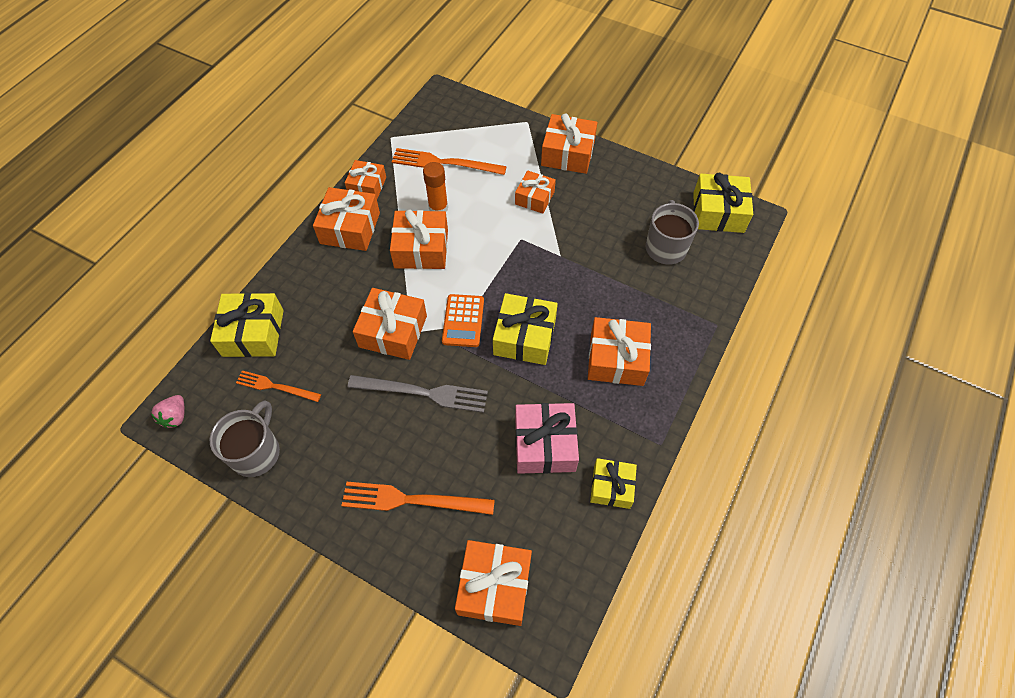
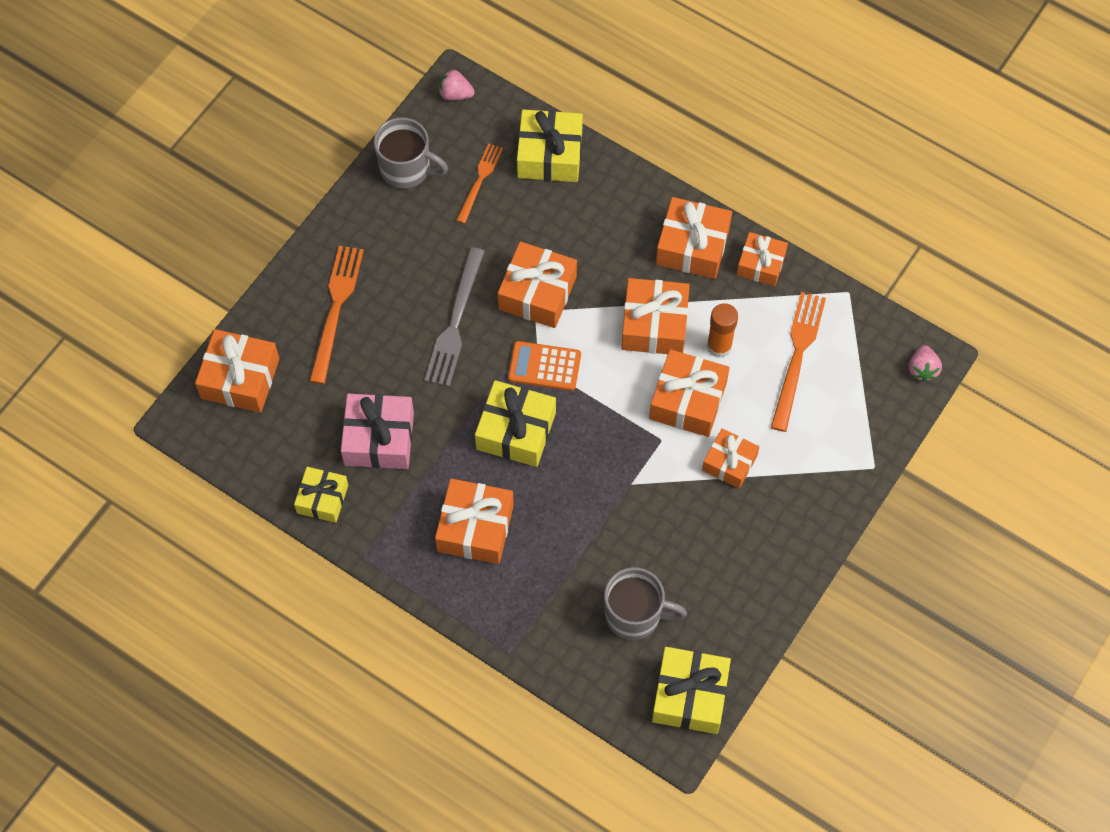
camera: 95 degrees right, 5 degrees up
orange gift [541,113,598,174] -> orange gift moved to [649,349,730,437]
none -> pink strawberry [909,345,942,382]

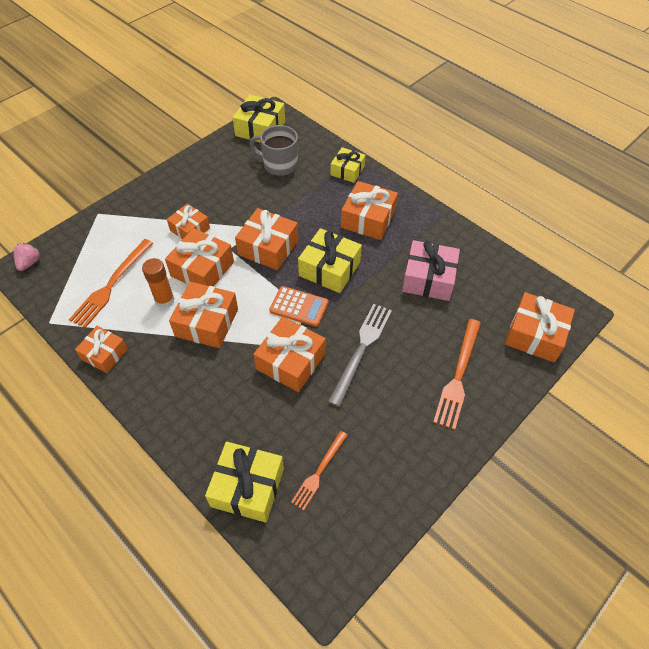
camera: 170 degrees left, 10 degrees down
yellow gift [294,467,348,523] -> yellow gift moved to [331,147,366,183]
grey mug [374,117,448,188] -> none
pink strawberry [439,69,475,100] -> none
orange gift [656,197,732,279] -> orange gift moved to [235,208,298,270]

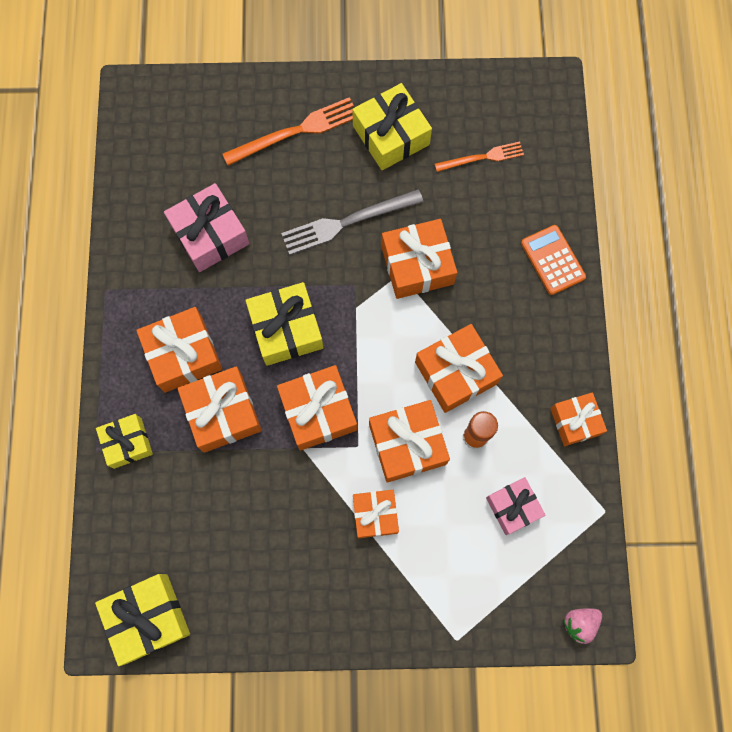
camera: 135 degrees left, 20 degrees up
orange fork [69,239,153,328] -> pink gift [486,477,545,535]
yellow gift [205,442,284,523] -> yellow gift moved to [352,83,432,170]
grey mug [249,125,298,176] -> none
orange calculator [269,286,328,327] -> orange calculator moved to [521,225,586,295]
orange gift [505,292,575,363] -> orange gift moved to [178,366,262,453]

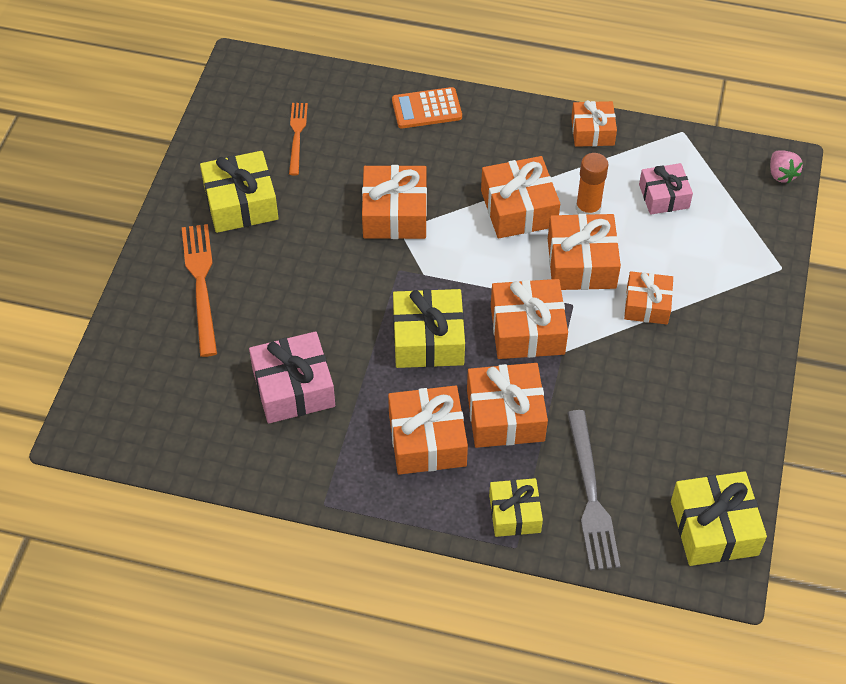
camera: 75 degrees left, 20 degrees down
grey fork [281,189,423,255] -> grey fork moved to [567,410,620,571]

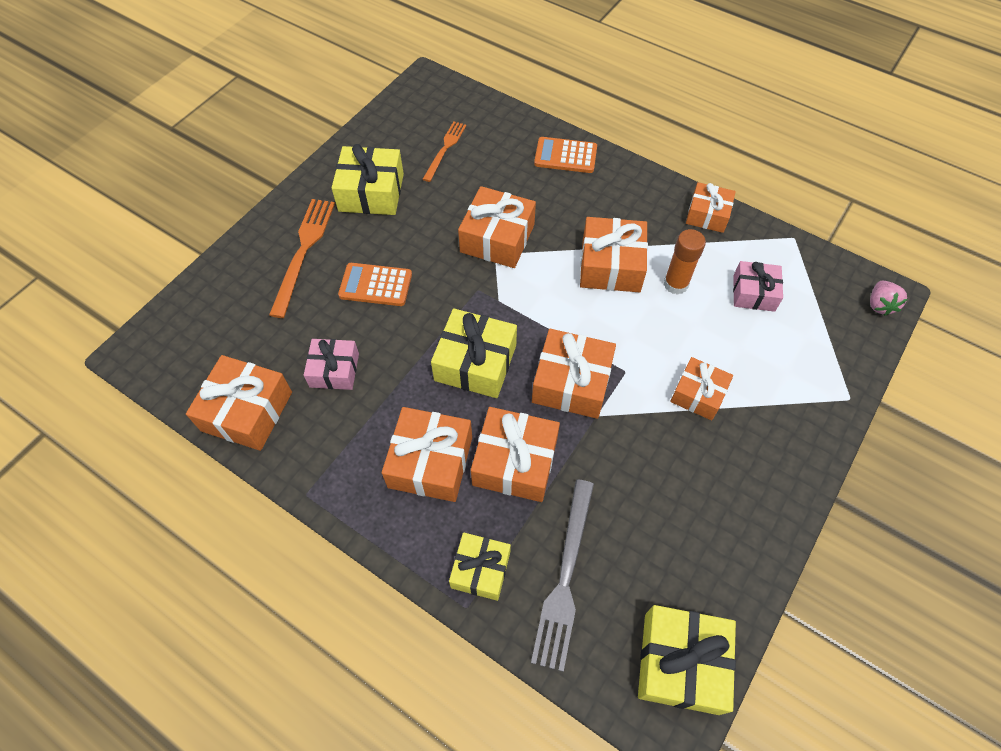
camera: 20 degrees right, 5 degrees up
pink gift [249,331,335,424] -> pink gift [304,339,359,390], size x0.65
orange gift [548,214,621,290] -> orange gift moved to [186,355,292,451]
none -> orange calculator [338,263,412,306]

